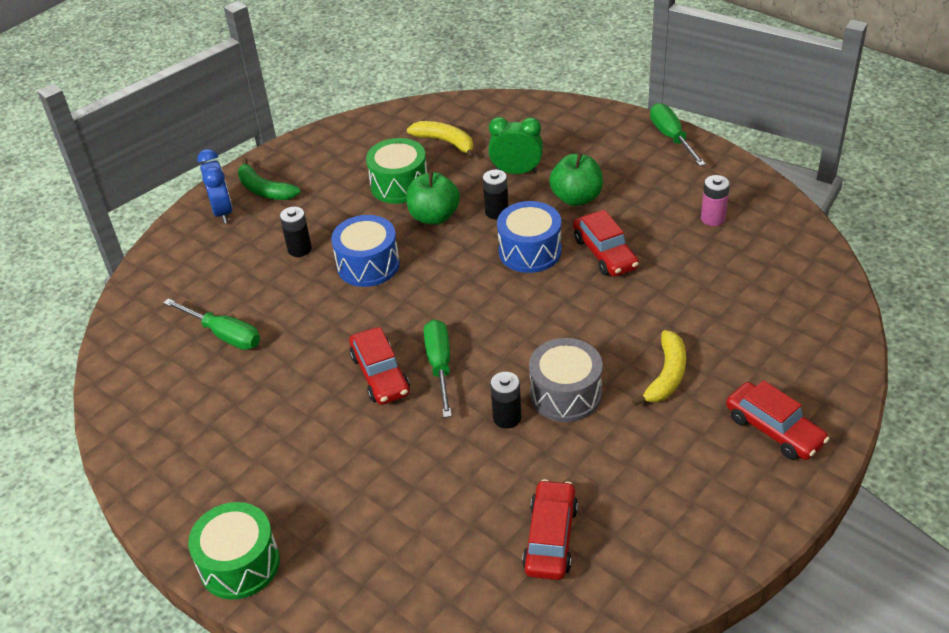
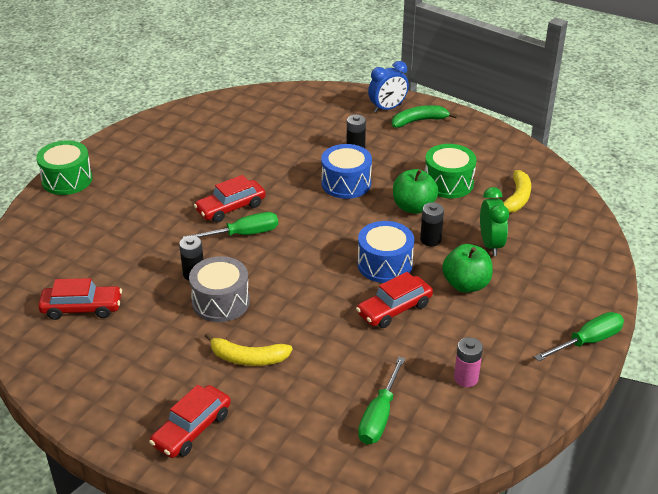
camera: 75 degrees right, 5 degrees down
green screwdriver [164,298,260,350] -> green screwdriver moved to [358,357,405,445]
green banana [238,158,301,200] -> green banana turned 45 degrees clockwise [392,105,457,128]

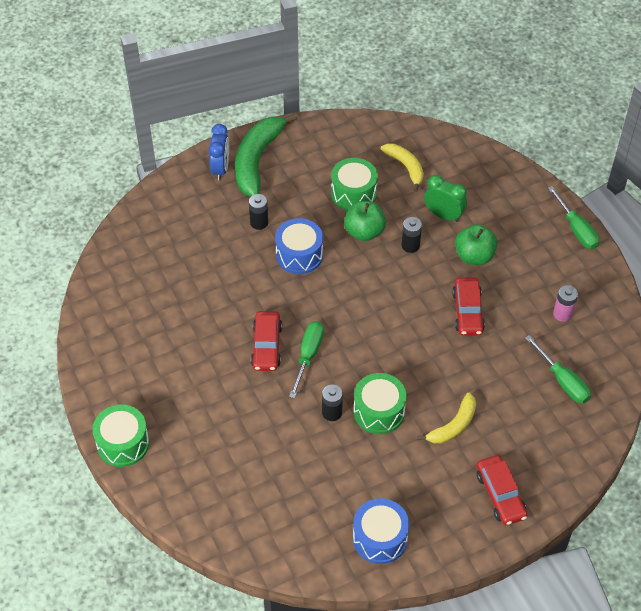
camera: 55 degrees left, 15 degrees up
red car [38,278,122,320] -> none
grey drum [189,256,250,322] -> green drum [353,373,407,434]
blue drum [358,221,414,283] -> blue drum moved to [353,498,409,564]
green banana [392,105,457,128] -> green banana [235,113,297,197], size x1.73
green screwdriver [534,312,624,361] -> green screwdriver turned 150 degrees clockwise [548,186,599,249]

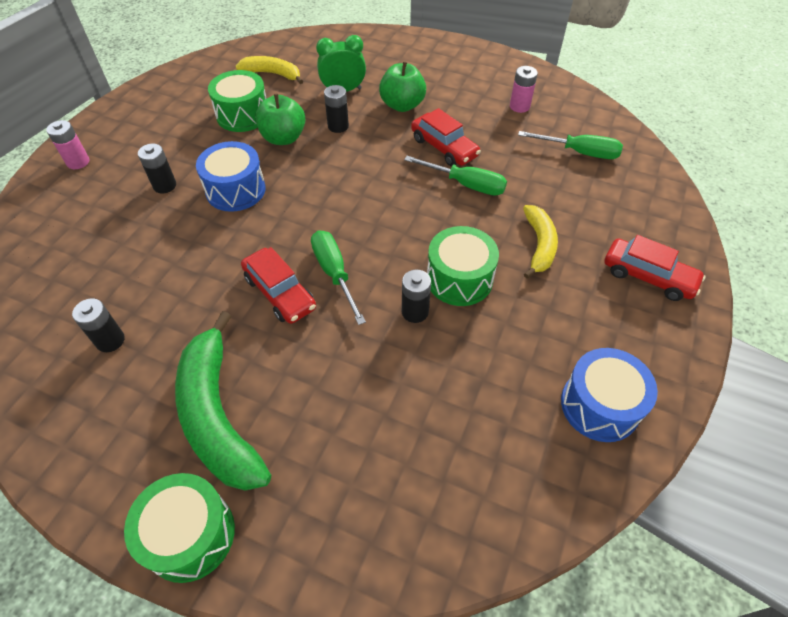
camera: 40 degrees left, 0 degrees up
blue clock [208,124,229,180] -> pink battery [46,120,89,169]
green banana [235,113,297,197] -> green banana moved to [175,311,271,491]
green screwdriver [548,186,599,249] -> green screwdriver moved to [404,156,507,196]
none -> black battery [72,298,125,352]

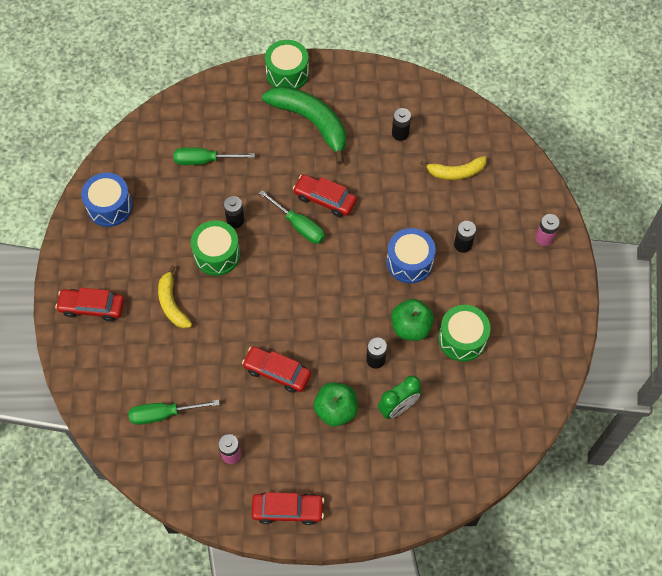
camera: 155 degrees right, 10 degrees up
yellow banana [235,56,303,84] -> yellow banana moved to [420,156,486,180]
green screwdriver [404,156,507,196] -> green screwdriver moved to [173,148,255,165]
none -> red car [252,492,324,525]

